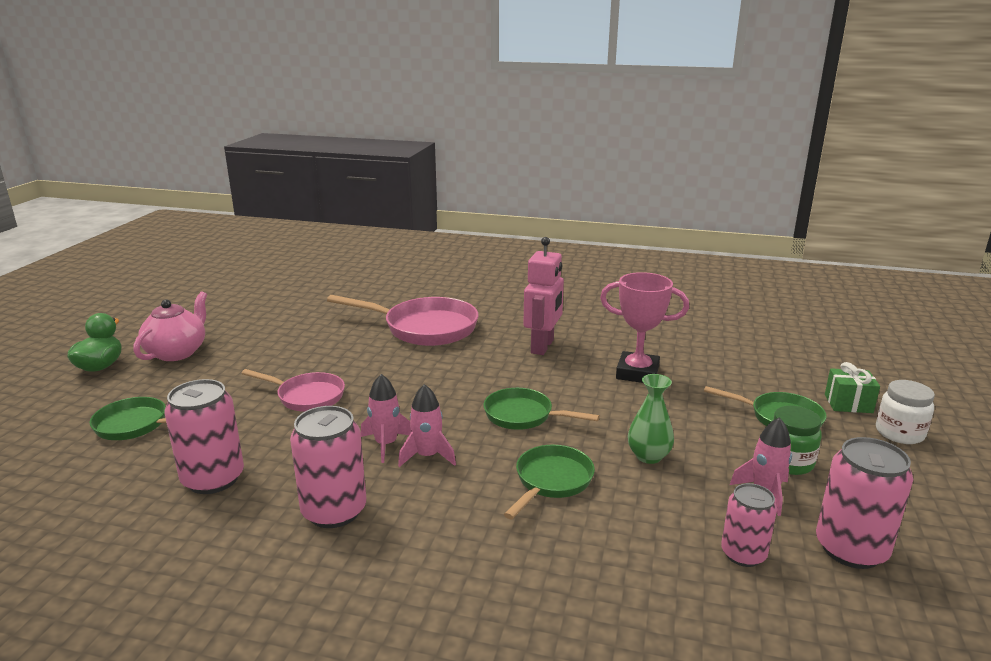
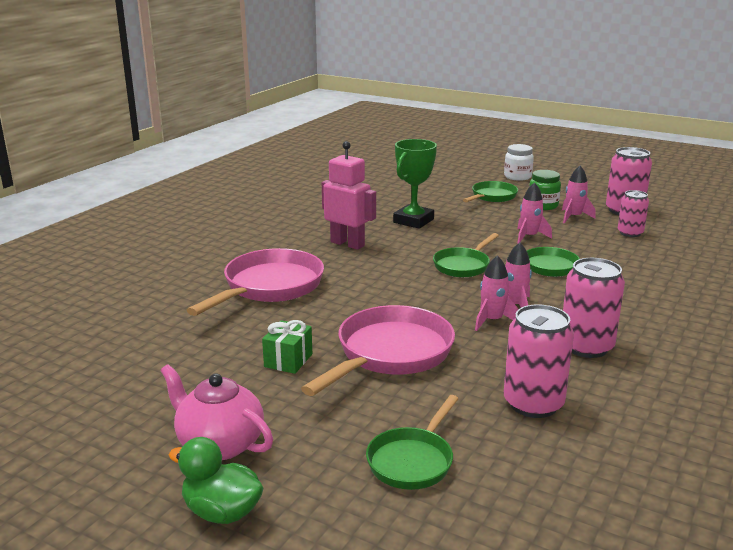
camera: 75 degrees left, 0 degrees up
pink pan [241,369,345,412] -> pink pan [301,305,455,396], size x1.67
pink trophy [600,272,689,383] -> green trophy [393,139,437,229]
green vase [628,374,674,464] -> pink rocket [517,182,552,244]
green gift [825,362,880,413] -> green gift moved to [262,320,312,374]

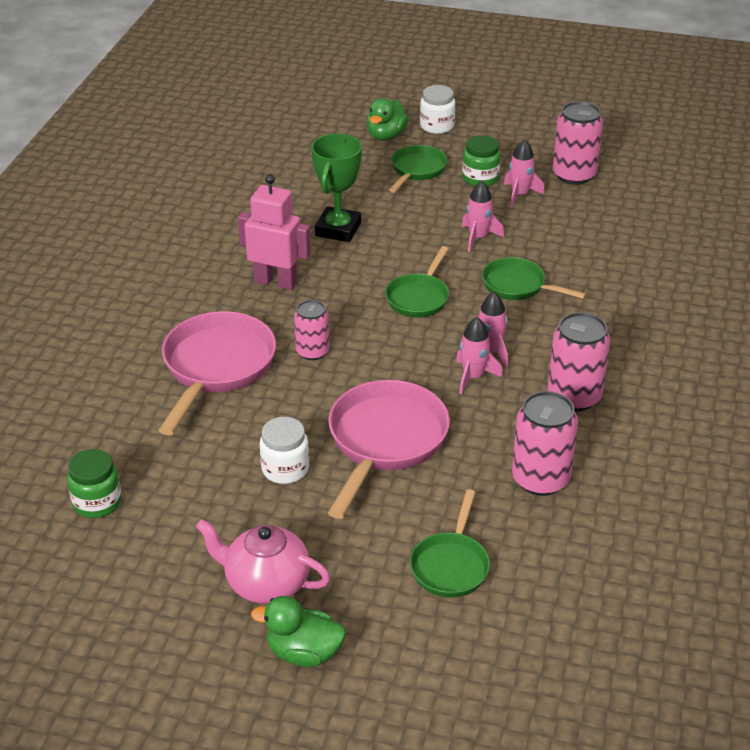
camera: 15 degrees left, 15 degrees up
green gift [262,320,312,374] -> white jar [260,417,309,484]
pink can [618,190,649,237] -> pink can moved to [294,300,329,360]
none -> green jar [67,449,121,518]
none -> green duck [367,98,409,140]

